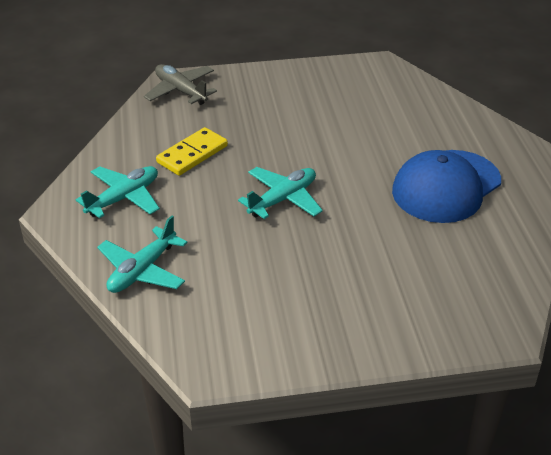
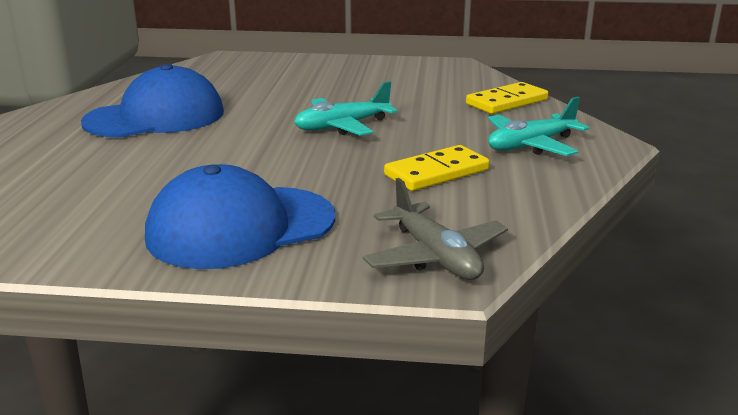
camera: 165 degrees left, 15 degrees down
turquoise plane [97,216,188,293] -> yellow domino [466,82,548,114]
none -> blue cap [145,164,335,269]

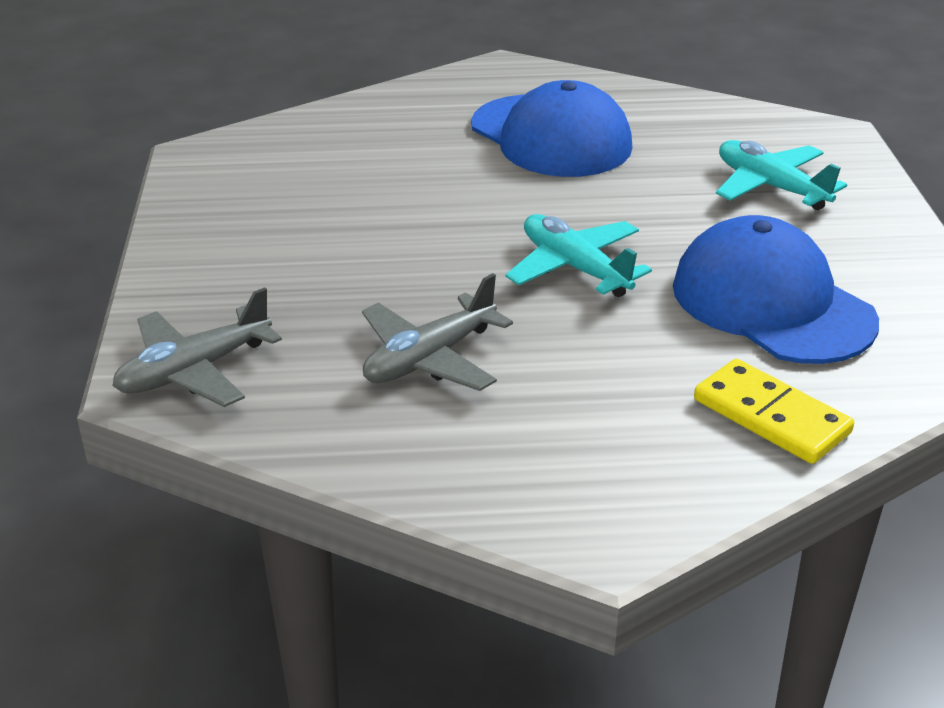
camera: 80 degrees right, 10 degrees up
blue cap [145,164,335,269] -> blue cap moved to [673,215,879,364]
yellow domino [384,145,490,191] -> grey plane [362,273,513,391]
turquoise plane [488,97,589,156] -> turquoise plane moved to [716,140,847,210]

